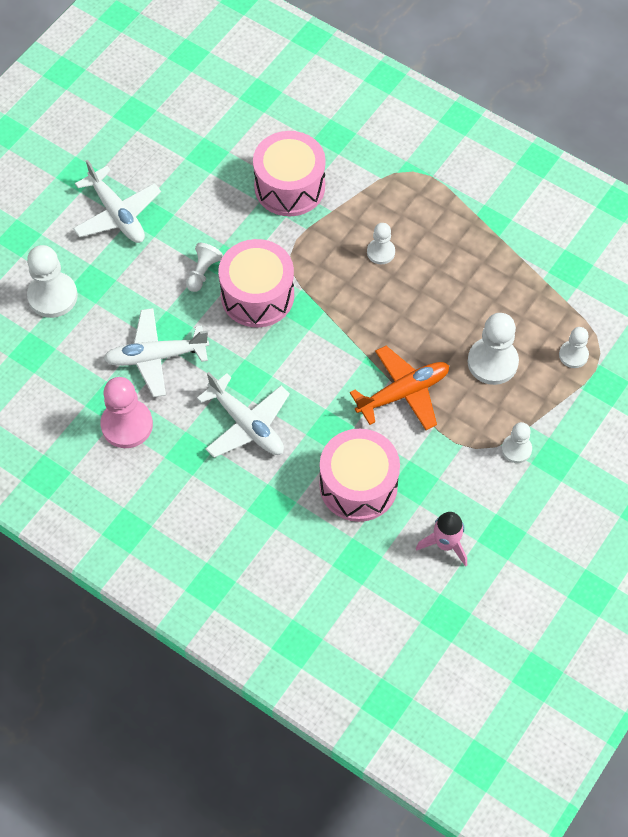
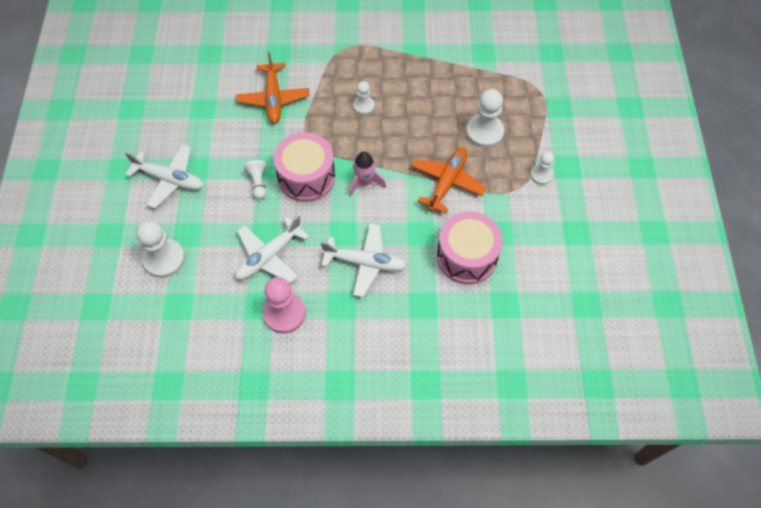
camera: 35 degrees left, 0 degrees up
pink drum [253,131,326,216] -> orange plane [236,52,310,123]
pink rocket [416,512,467,567] -> pink rocket moved to [349,151,386,196]
white pawn [559,327,589,368] -> none

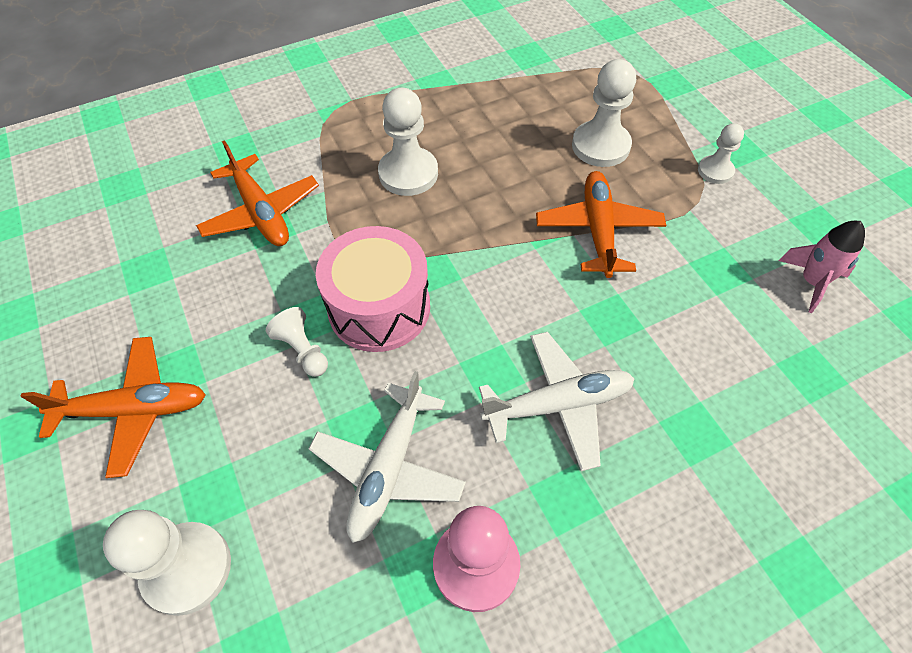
camera: 25 degrees left, 5 degrees down
white plane [125,144,203,208] -> orange plane [20,337,206,478]
pink rocket [349,151,386,196] -> pink rocket moved to [778,221,865,313]
white pawn [353,81,375,115] -> white pawn [378,88,438,196], size x1.72
pink drum [437,211,503,284] -> none

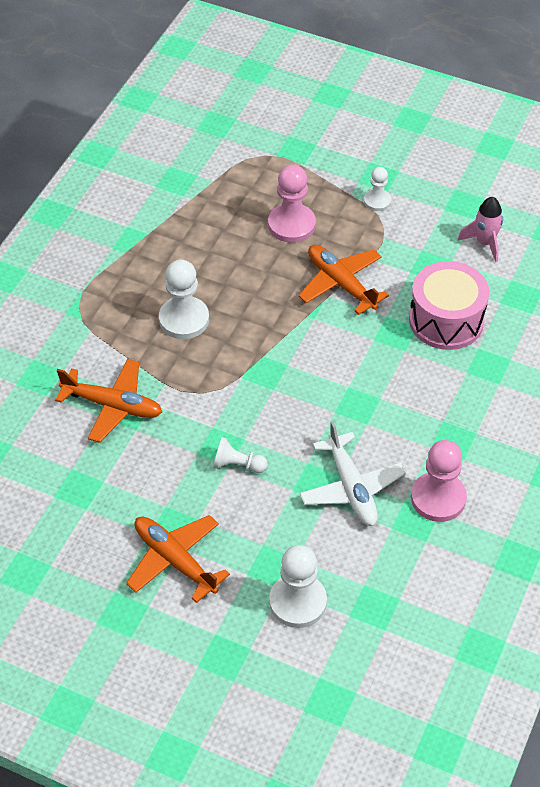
camera: 40 degrees left, 5 degrees down
orange plane [20,337,206,478] -> orange plane turned 90 degrees counterclockwise [126,515,230,603]
pink drum [316,226,430,352] -> pink drum moved to [409,261,489,350]
white plane [479,332,635,471] -> none
white pawn [572,59,636,167] -> pink pawn [268,164,316,243]

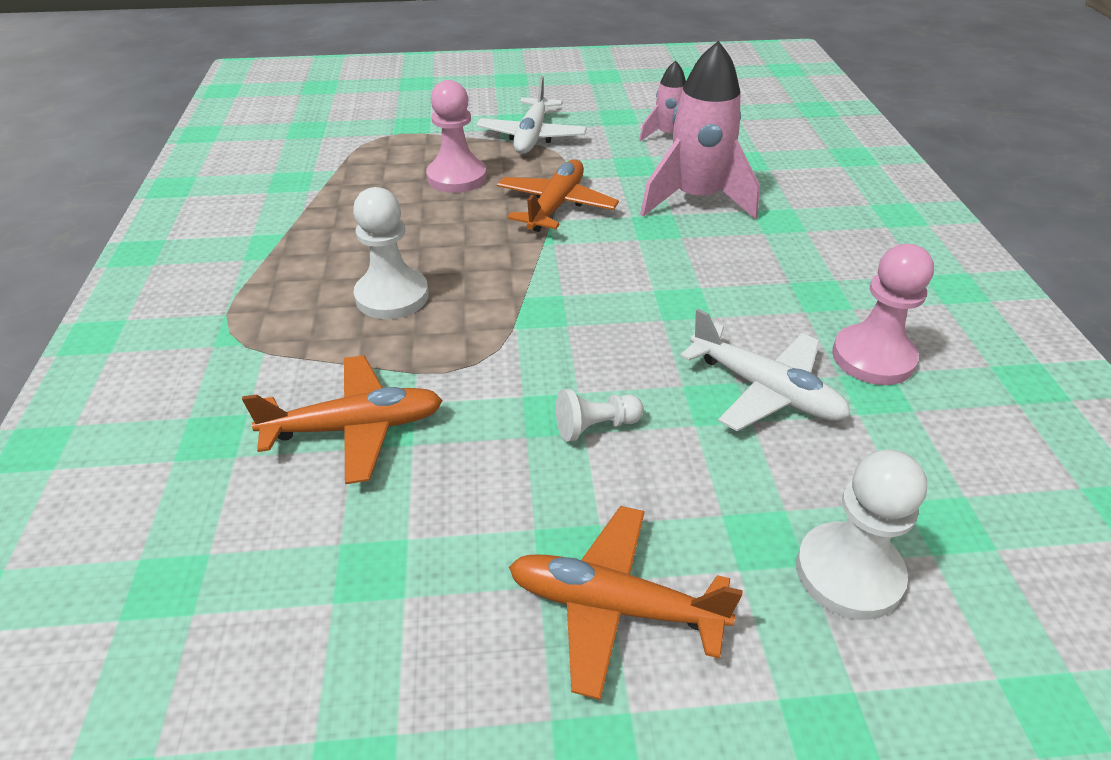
camera: 30 degrees left, 10 degrees down
orange plane [298,245,389,315] -> orange plane turned 90 degrees clockwise [497,160,619,232]
white pawn [364,167,391,211] -> white plane [476,76,587,154]
pink drum [409,261,489,350] -> pink rocket [640,41,760,220]

